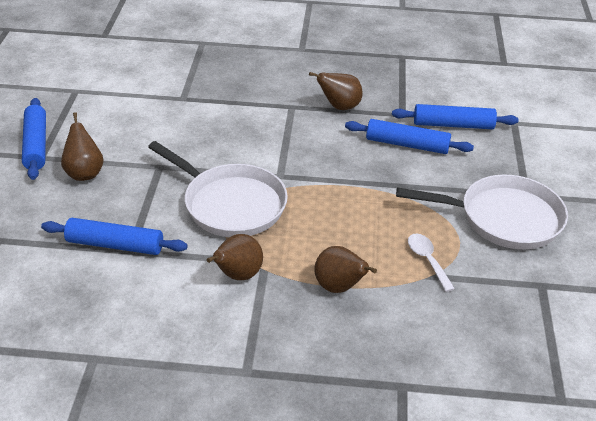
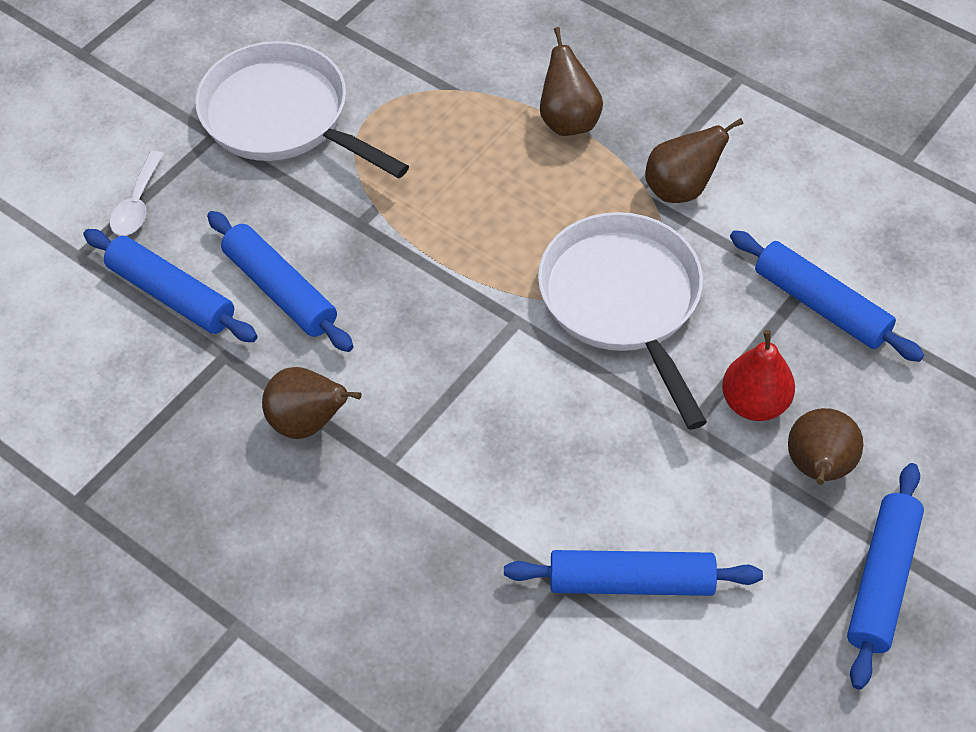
camera: 145 degrees left, 15 degrees up
white spoon [408,233,455,292] -> white spoon moved to [110,151,164,236]
none -> blue rolling pin [504,550,763,596]
none -> red pear [722,330,795,421]

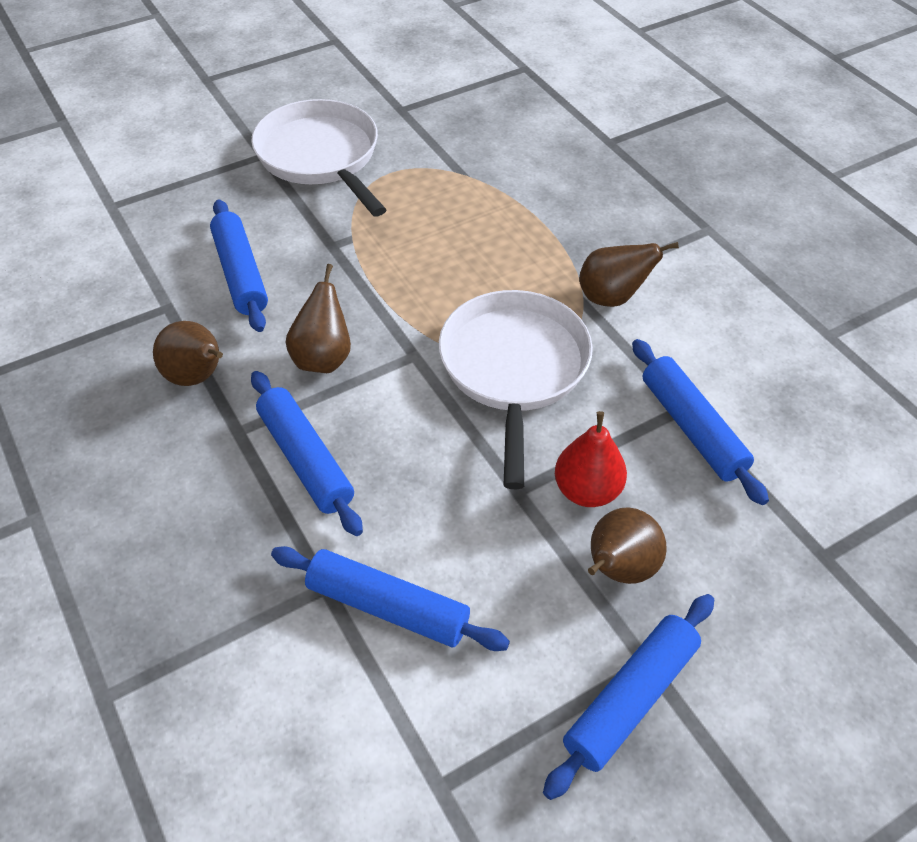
camera: 20 degrees right, 5 degrees down
blue rolling pin [83,229,258,342] -> blue rolling pin moved to [251,371,363,536]
white spoon [110,151,164,236] -> none
brown pear [540,27,603,136] -> brown pear moved to [286,264,351,373]

